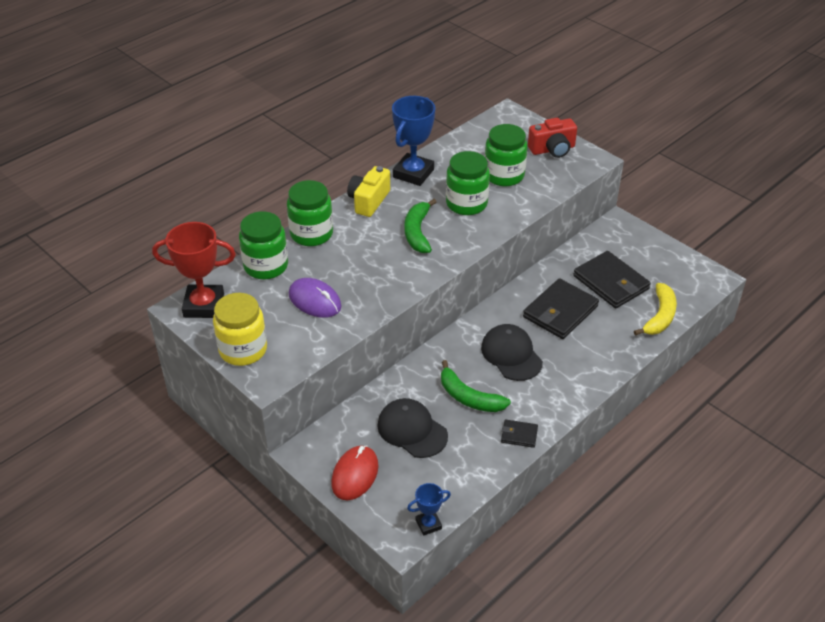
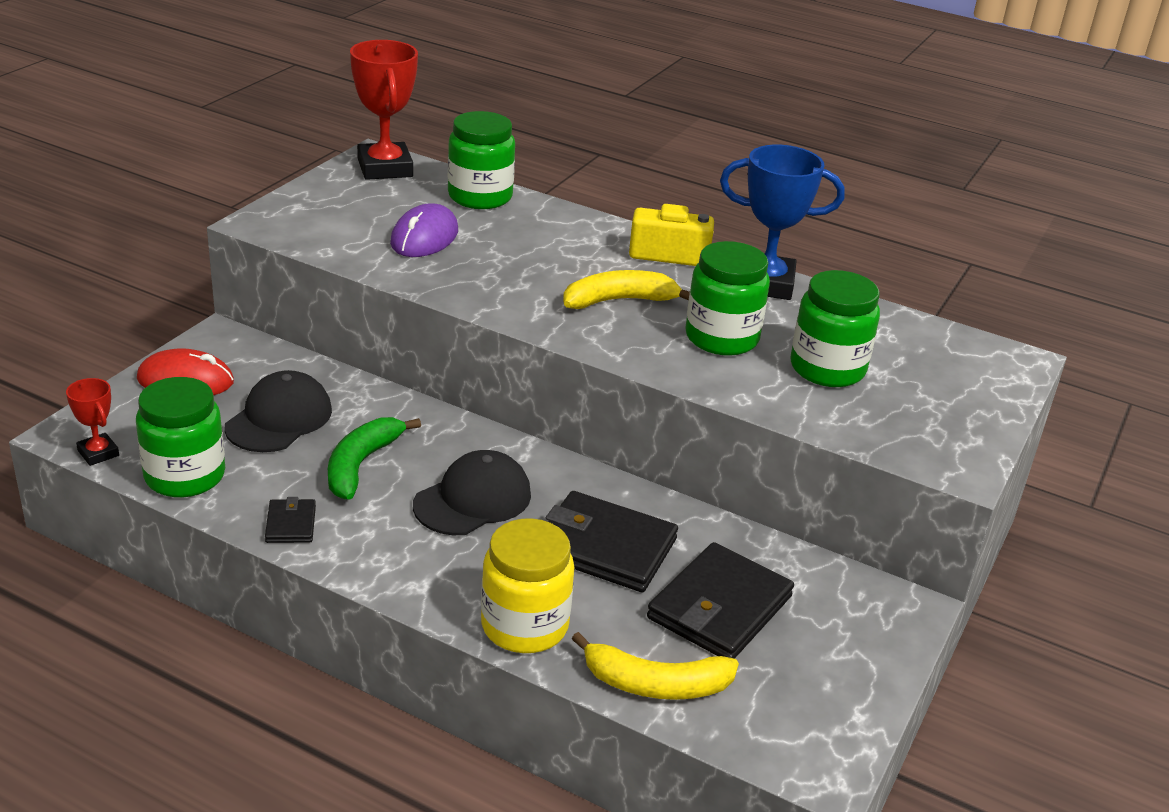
camera: 70 degrees right, 10 degrees down
yellow jar [213,293,267,366] -> yellow jar moved to [481,518,574,653]
green jar [287,180,333,246] -> green jar moved to [136,377,225,498]
green banana [404,199,436,253] -> yellow banana [563,270,690,309]
blue trophy [407,483,451,536] -> red trophy [66,378,119,466]
red camera [528,118,577,158] -> none

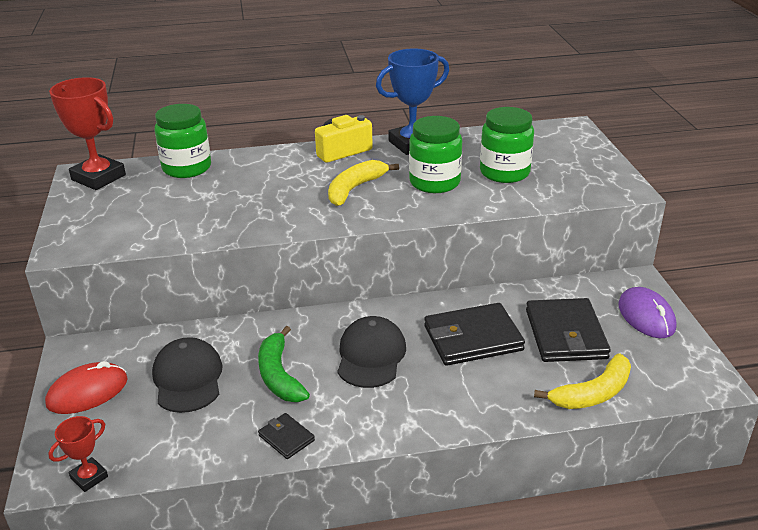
camera: 35 degrees left, 0 degrees up
red trophy [66,378,119,466] -> red trophy turned 60 degrees counterclockwise [48,416,108,492]
green jar [136,377,225,498] -> none
purple mouse [390,203,458,257] -> purple mouse moved to [618,287,676,338]
yellow jar [481,518,574,653] -> none

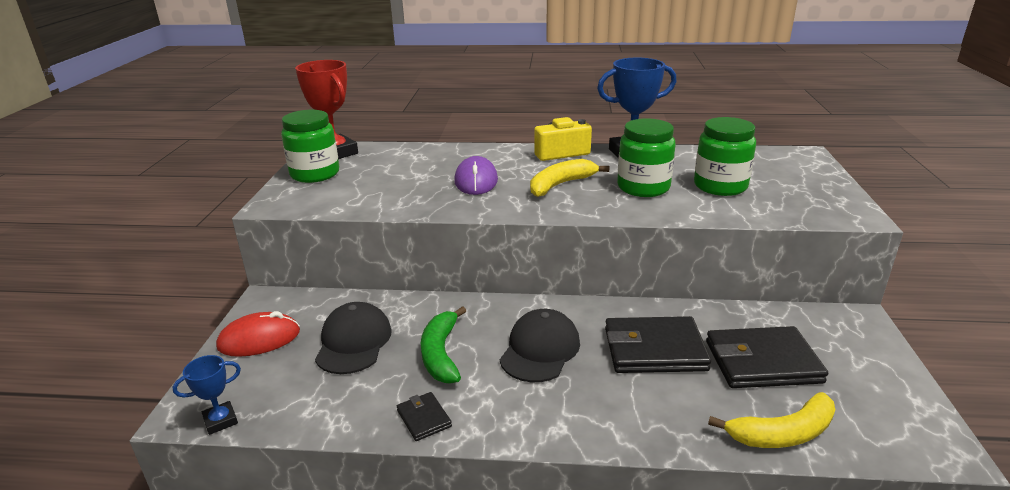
camera: 15 degrees right, 5 degrees down
red trophy [48,416,108,492] -> blue trophy [173,355,241,435]
green jar [155,104,211,178] -> green jar moved to [281,110,339,183]
black wallet [526,298,611,362] -> black wallet turned 75 degrees clockwise [706,326,828,388]
purple mouse [618,287,676,338] -> purple mouse moved to [454,156,498,195]

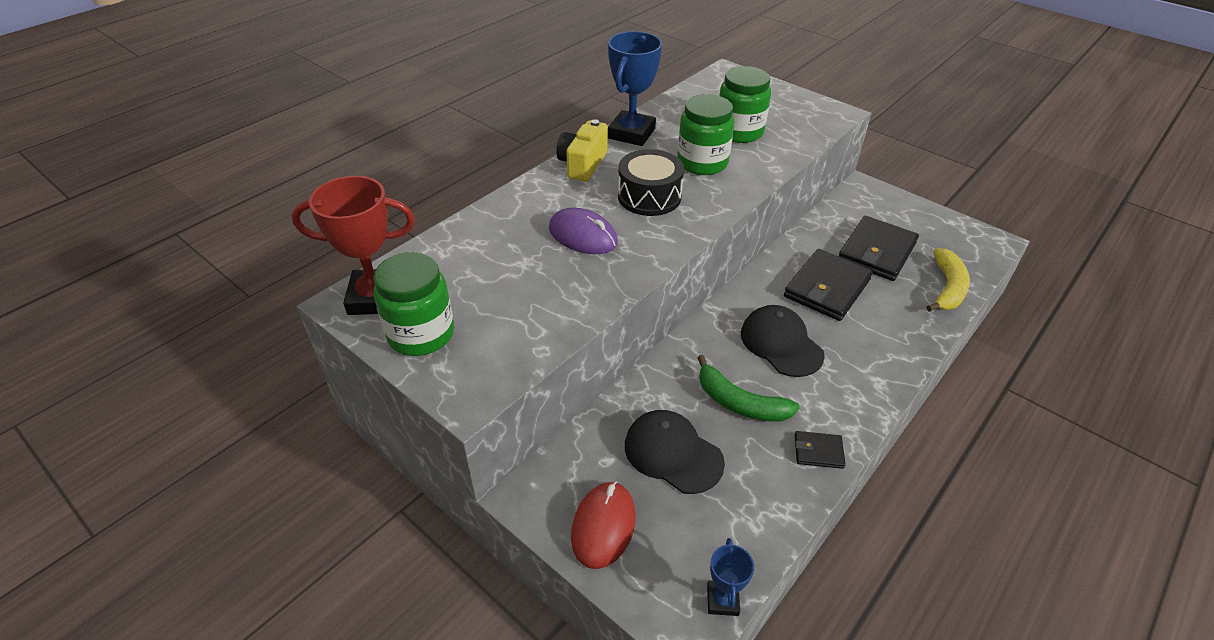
camera: 55 degrees left, 15 degrees up
yellow banana [530,159,609,197] -> black drum [618,149,684,216]

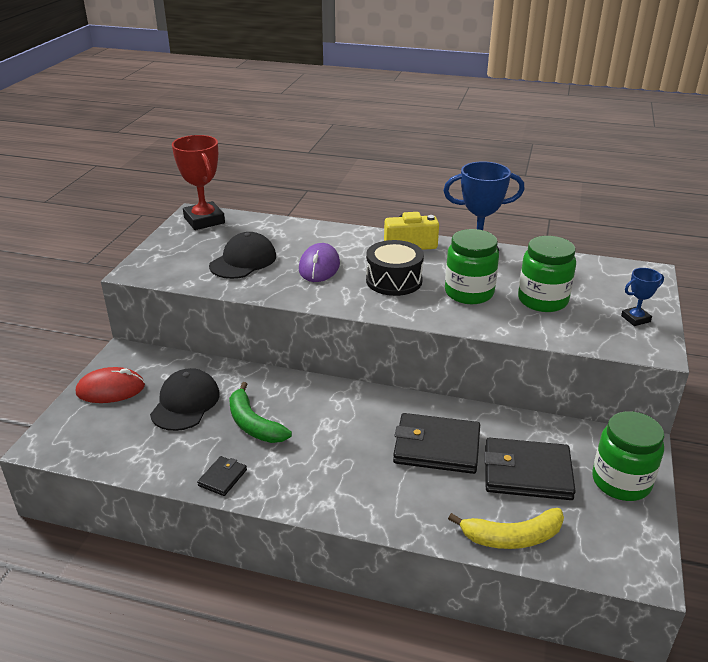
camera: 65 degrees right, 10 degrees down
green jar [374,252,454,356] -> green jar moved to [592,411,664,501]
green banana [697,355,800,422] -> green banana turned 45 degrees counterclockwise [229,382,292,443]
blue trophy [707,538,754,616] -> blue trophy moved to [621,268,664,326]
black cap [741,305,825,377] -> black cap moved to [209,232,276,279]
black wallet [795,431,846,469] -> black wallet turned 45 degrees clockwise [197,456,247,496]

